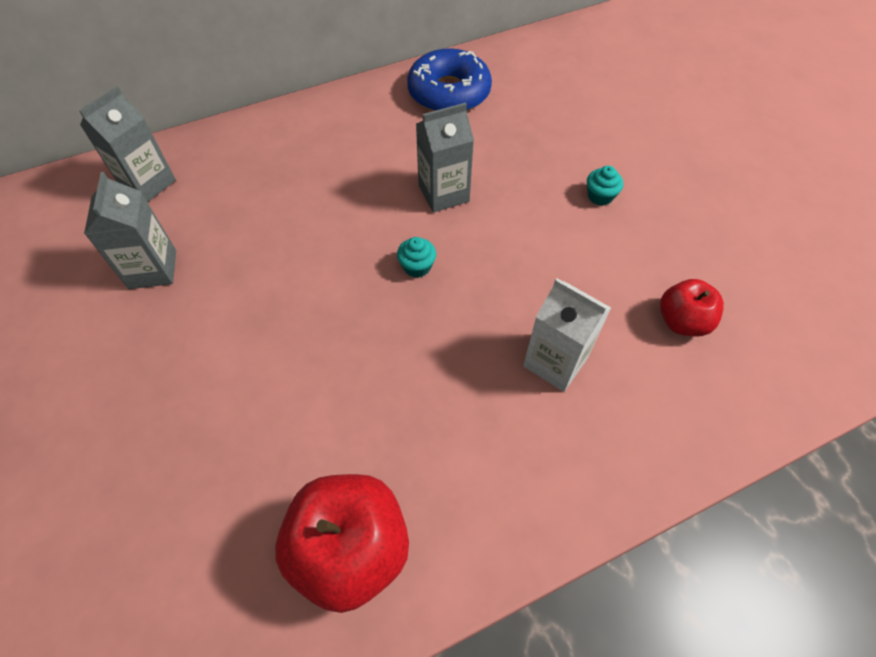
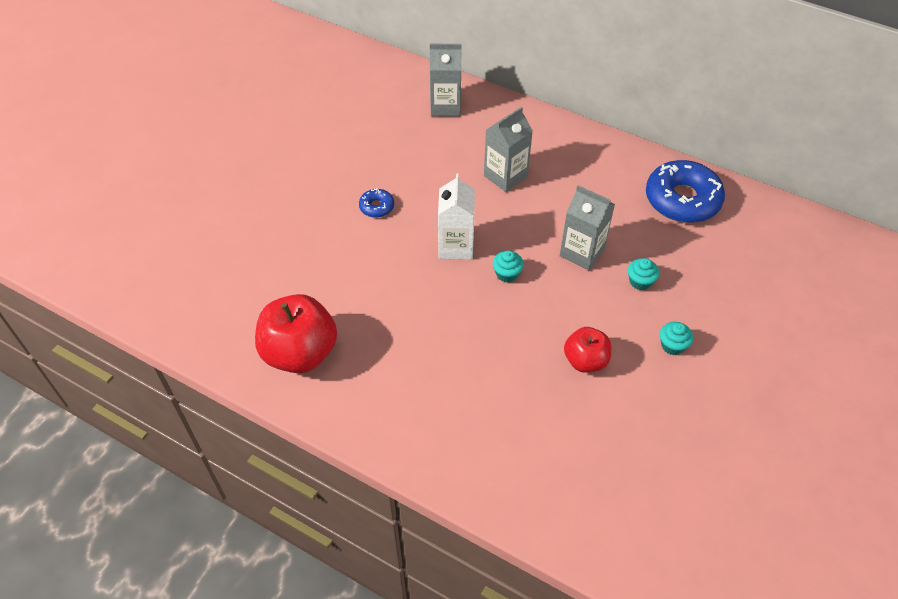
camera: 55 degrees right, 5 degrees down
grey carton [84,172,176,289] -> grey carton moved to [484,106,533,192]
white carton [523,278,611,392] -> white carton moved to [438,174,475,260]
red apple [660,279,724,336] -> red apple moved to [564,327,611,373]
none -> blue donut [359,188,394,218]
none -> turquoise cupcake [628,258,659,290]

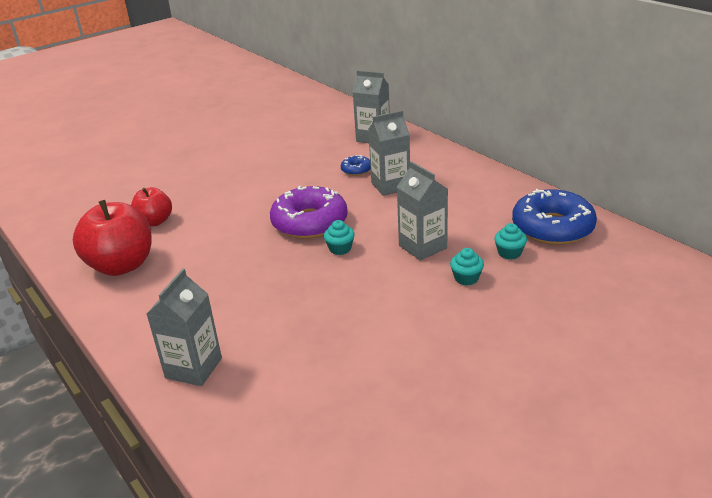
camera: 25 degrees right, 20 degrees down
blue donut [359,188,394,218] -> blue donut moved to [341,155,371,176]
white carton [438,174,475,260] -> purple donut [270,186,348,239]
red apple [564,327,611,373] -> red apple moved to [131,187,172,226]
turquoise cupcake [660,322,693,355] -> turquoise cupcake moved to [494,223,527,260]
none -> grey carton [147,269,222,386]

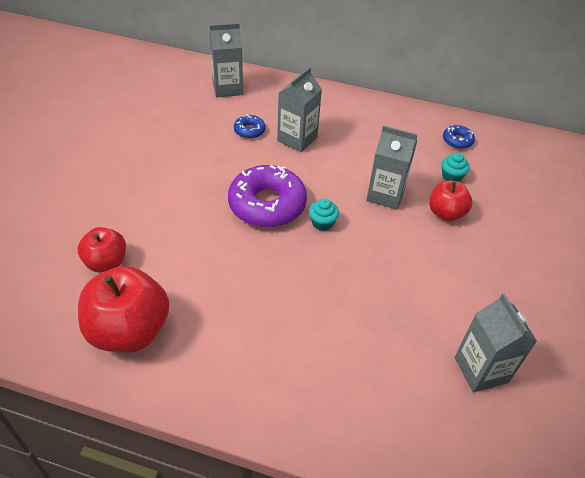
camera: 40 degrees left, 15 degrees up
grey carton [147,269,222,386] -> grey carton moved to [455,293,537,392]
turquoise cupcake [450,248,484,286] -> red apple [429,181,472,221]
blue donut [512,189,597,245] -> blue donut [443,125,475,149], size x0.46

